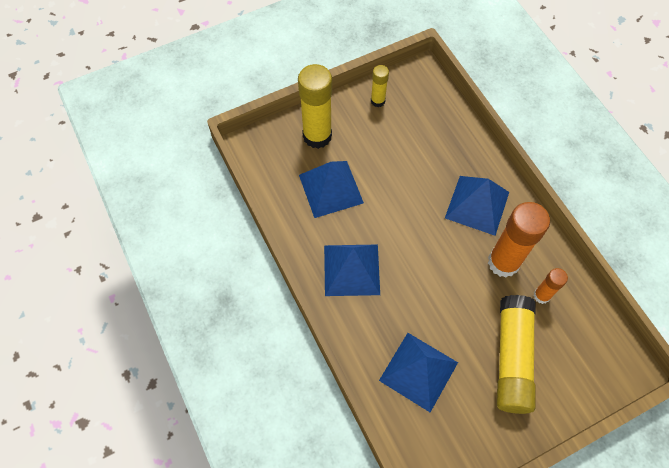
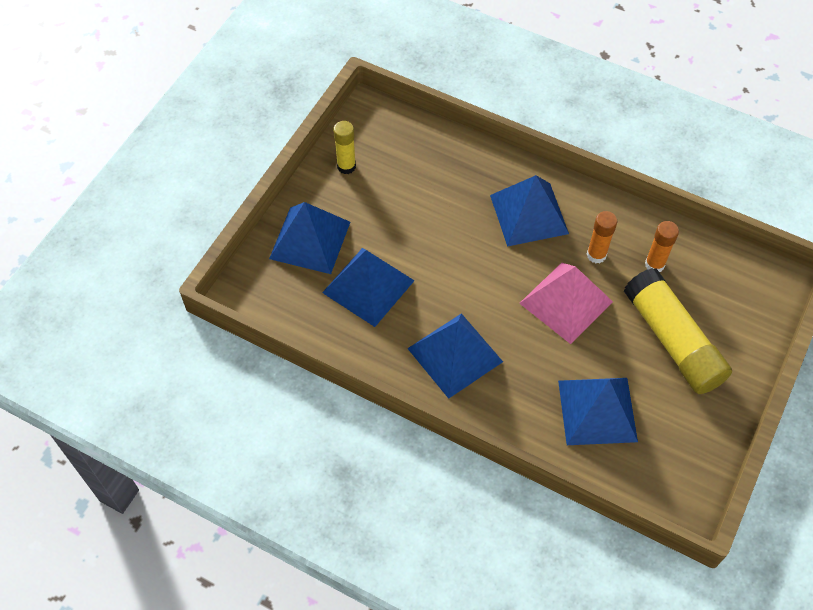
camera: 35 degrees left, 5 degrees down
yellow glue stick [298,64,332,149] -> blue pyramid [269,202,350,274]
orange glue stick [488,202,550,278] -> orange glue stick [587,211,617,263], size x0.52
none -> pink pyramid [519,263,613,344]

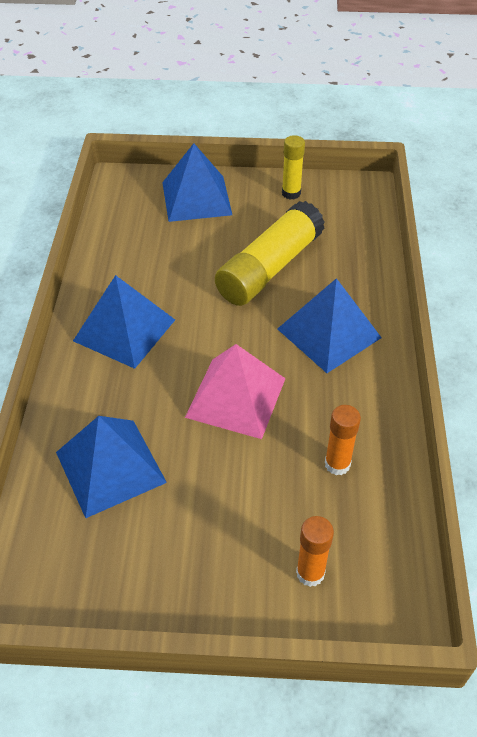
camera: 65 degrees right, 10 degrees down
blue pyramid [322,248,415,327] -> none
orange glue stick [587,211,617,263] -> orange glue stick moved to [296,516,334,587]
yellow glue stick [624,268,732,394] -> yellow glue stick moved to [215,201,325,306]

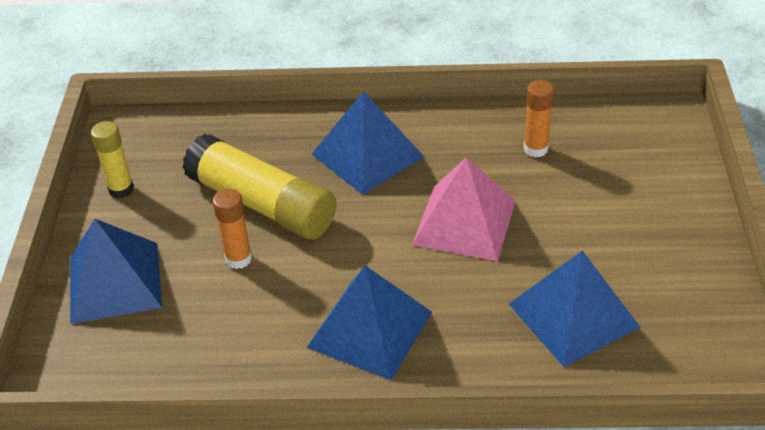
camera: 90 degrees left, 5 degrees down
orange glue stick [296,516,334,587] -> orange glue stick moved to [213,189,252,269]

